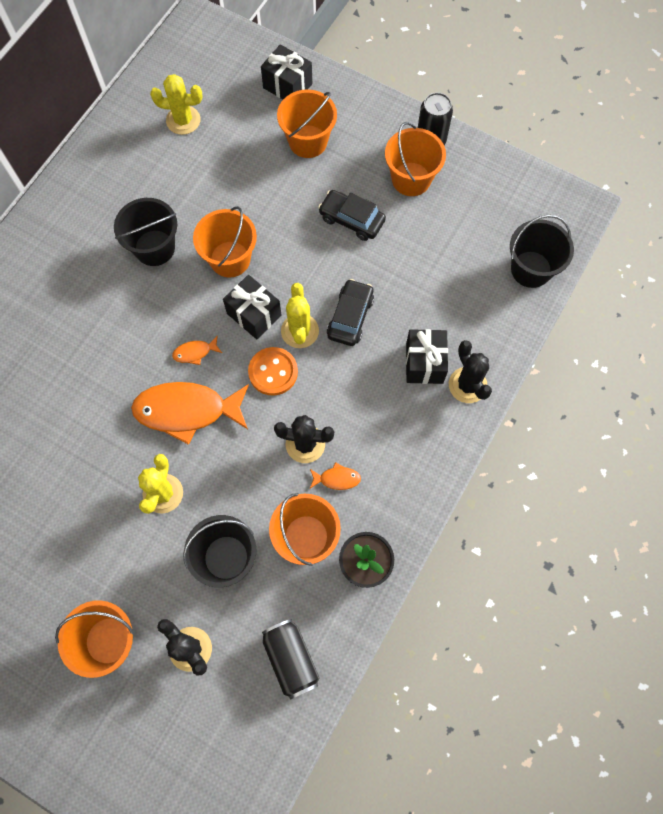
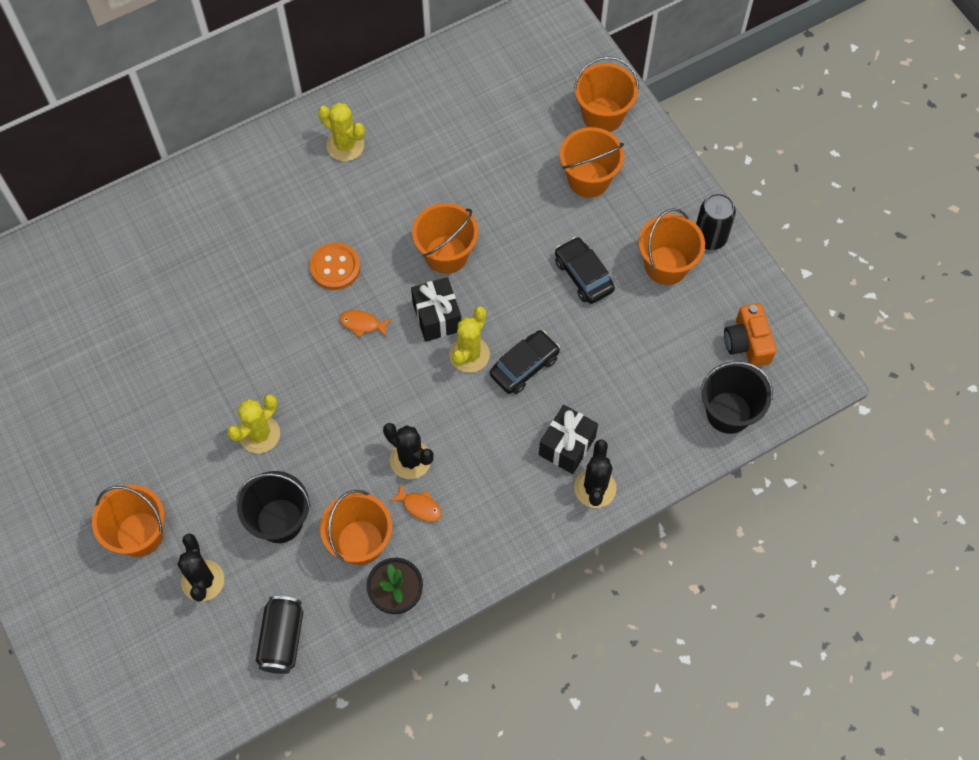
camera: 30 degrees right, 5 degrees down
black bucket [114,198,177,266] -> none
orange fish [131,382,249,445] -> none
yellow cactus [150,74,203,135] -> yellow cactus moved to [318,103,365,161]
orange button [248,347,298,396] -> orange button moved to [310,242,361,290]
black gift [261,44,312,99] -> orange bucket [574,56,639,132]
none -> orange camera [724,303,777,366]

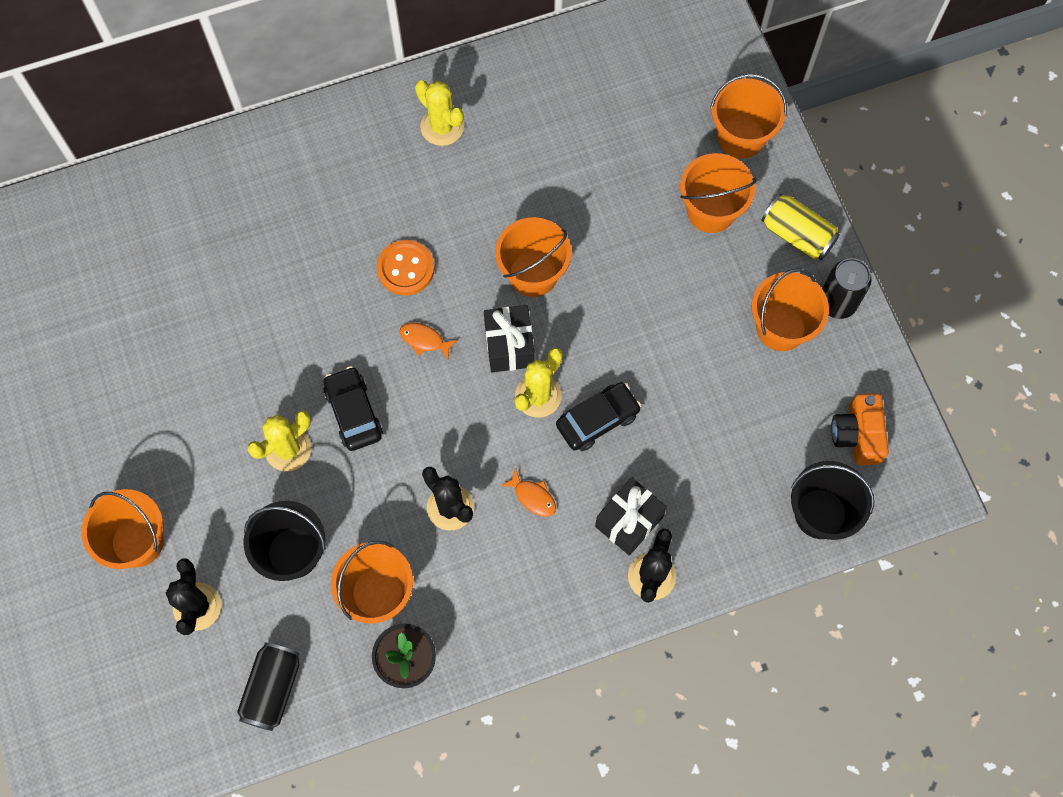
camera: 10 degrees right, 5 degrees up
orange fish [390,484,442,522] -> orange fish moved to [500,469,556,517]
black car [555,237,615,304] -> black car moved to [323,366,383,451]
none -> yellow can [761,193,840,260]

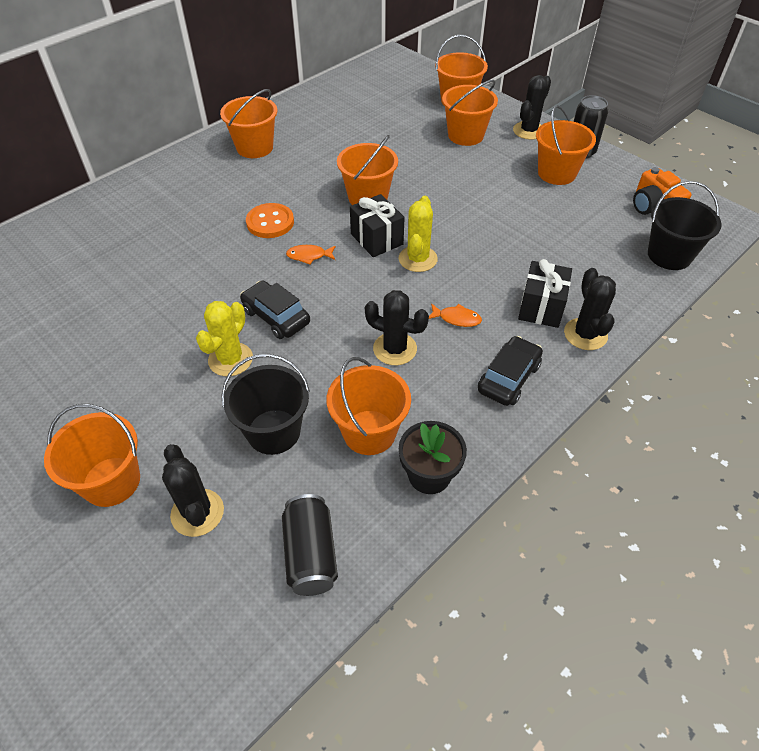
camera: 25 degrees left, 20 degrees down
yellow cactus [415,80,464,146] -> orange bucket [220,89,277,158]
black car [556,382,641,451] -> black car moved to [478,336,543,406]
yellow can [761,193,840,260] -> black cactus [513,75,551,140]

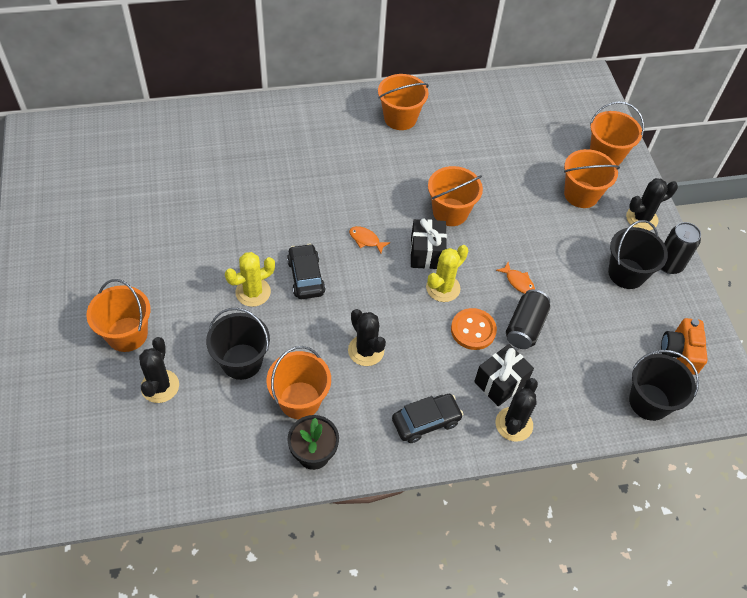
camera: 30 degrees right, 5 degrees up
orange button [246,203,294,238] -> orange button moved to [451,308,497,350]
black can [282,494,338,596] -> black can moved to [506,289,550,349]
orange fish [429,303,482,327] -> orange fish moved to [496,262,535,294]
orange bucket [536,105,596,185] -> black bucket [608,220,668,289]

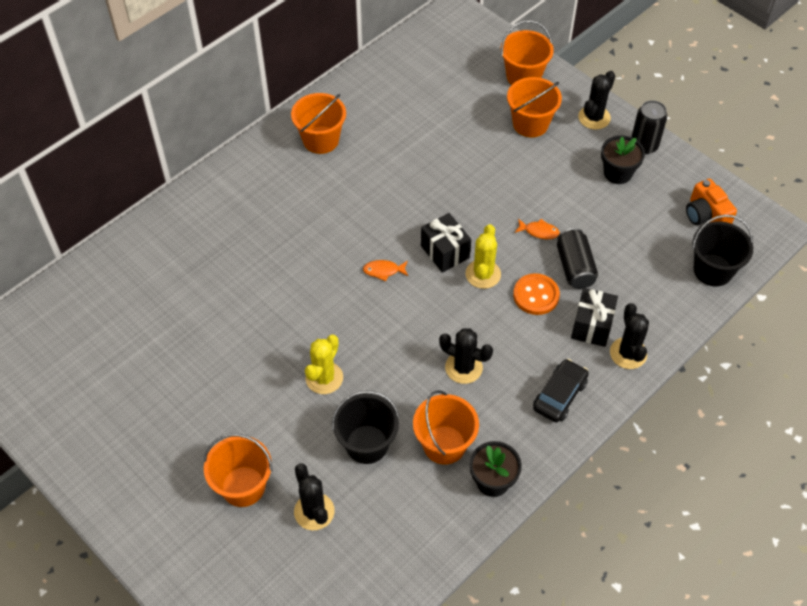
camera: 30 degrees left, 0 degrees up
black car [287,243,326,299] -> none
orange bucket [428,166,483,226] -> none
black bucket [608,220,668,289] -> black flower pot [601,135,645,184]

